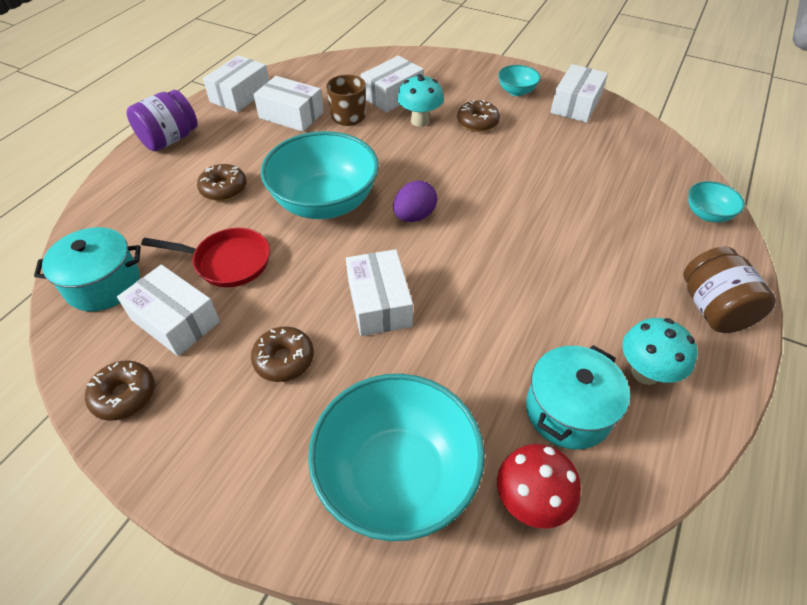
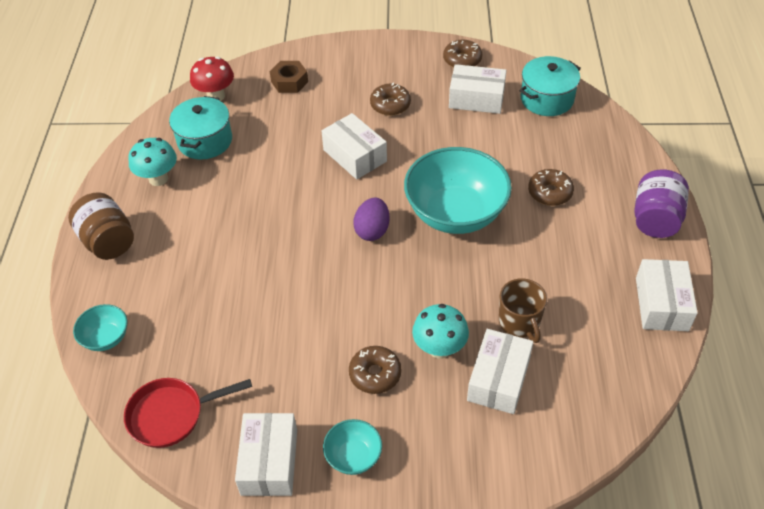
camera: 155 degrees right, 0 degrees up
red pan [141,228,270,287] -> red pan moved to [124,378,252,448]
white box [253,76,323,132] -> none
turquoise bowl [308,374,485,541] -> brown nut [270,61,308,93]

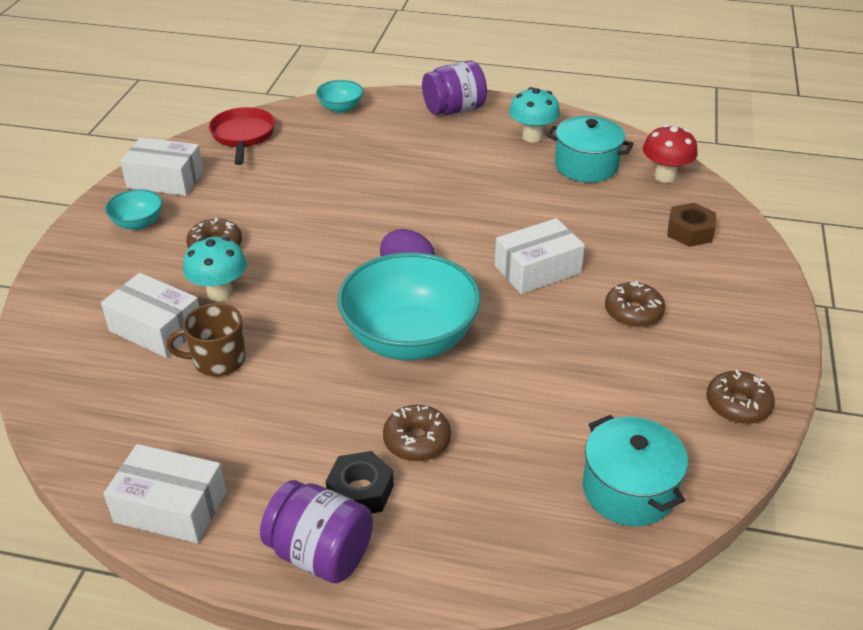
camera: 100 degrees right, 10 degrees down
brown jar [68,192,134,260] -> purple jar [422,61,487,115]
white box [449,64,507,114] -> none
none -> black nut [326,451,394,514]

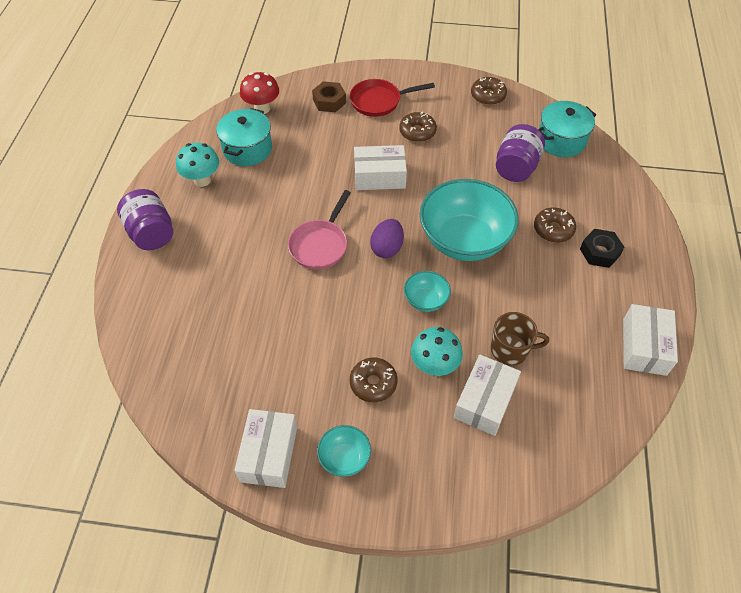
camera: 95 degrees left, 15 degrees up
brown mug [166,303,245,377] -> brown mug turned 75 degrees counterclockwise [491,312,549,366]
red pan [209,107,275,165] -> red pan moved to [350,79,435,117]
purple jar [260,480,373,583] -> purple jar moved to [496,124,545,182]
turquoise bowl [316,80,363,113] -> turquoise bowl moved to [404,271,451,312]
white box [495,218,585,294] -> white box turned 60 degrees counterclockwise [354,145,407,190]
none -> pink pan [288,190,351,270]

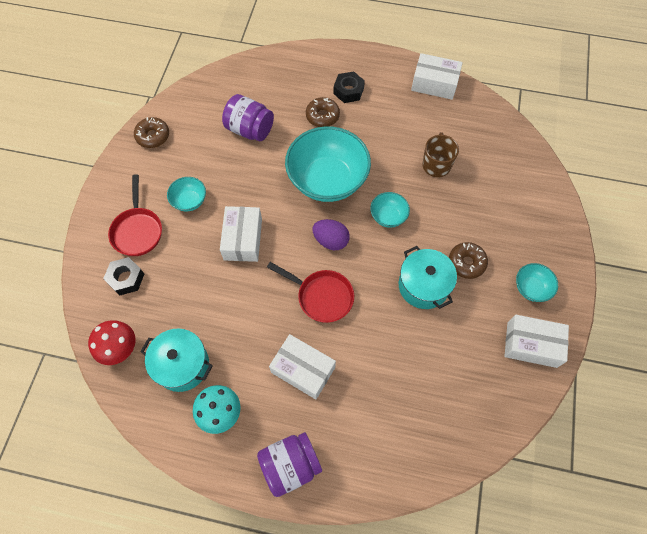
camera: 85 degrees left, 10 degrees up
pink pan [288,190,351,270] -> red pan [267,262,354,323]
brown nut [312,81,346,112] -> black nut [103,257,144,295]
brown donut [399,112,437,142] -> turquoise bowl [167,177,206,211]
turquoise mushroom [411,327,463,376] -> none
white box [454,355,521,436] -> white box moved to [269,334,336,400]
turquoise pot [538,101,596,157] -> turquoise pot moved to [399,246,457,309]

